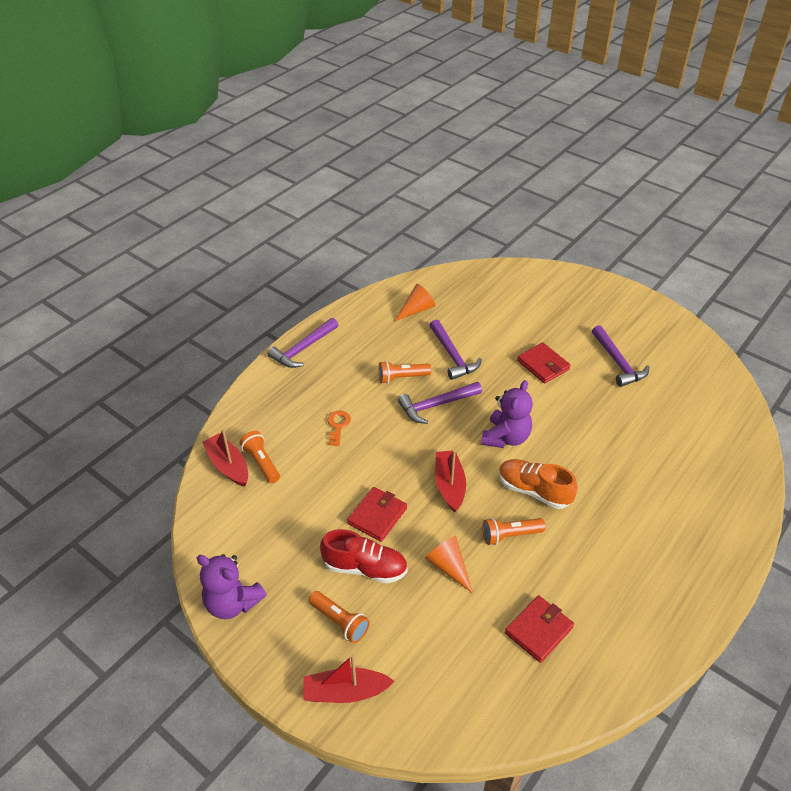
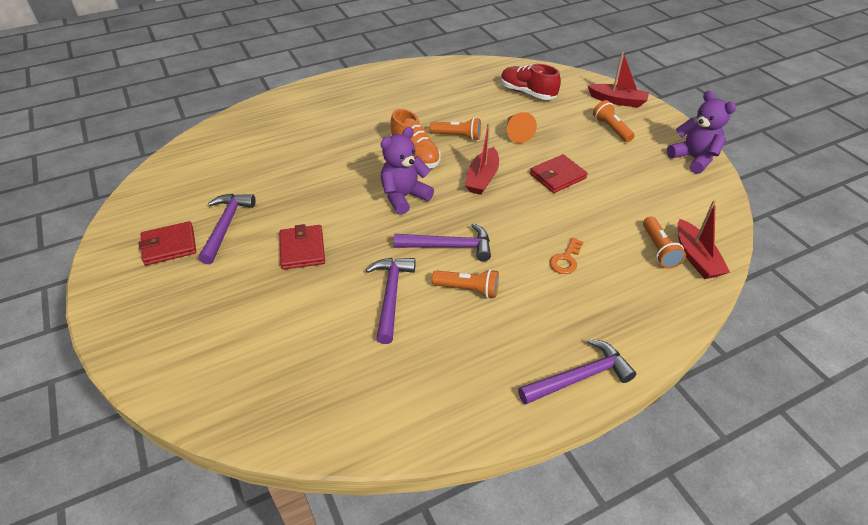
camera: 155 degrees left, 0 degrees up
red shoe [320,529,408,583] -> red shoe moved to [501,64,561,100]
orange cone [395,284,435,321] -> none
red wallet [505,595,574,663] -> red wallet moved to [139,221,196,265]

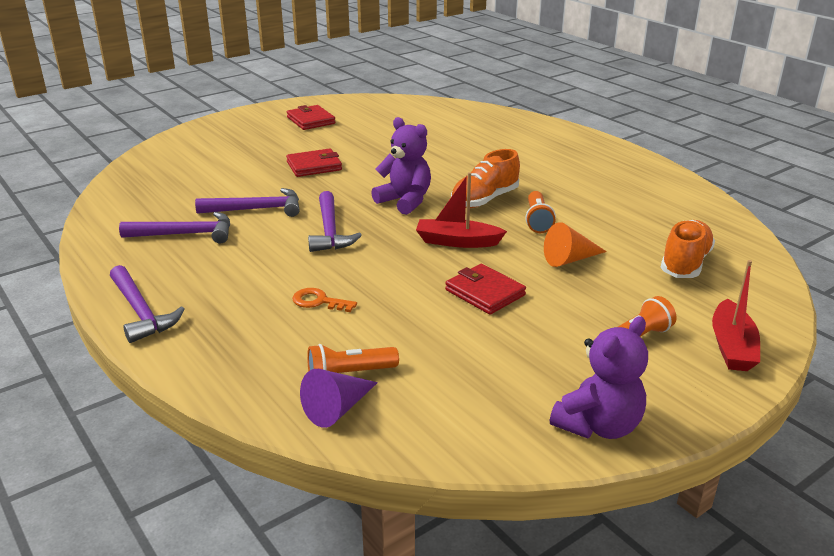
camera: 80 degrees right, 15 degrees down
purple hammer [199,194,255,264] -> purple hammer moved to [119,212,230,244]
orange flashlight [432,269,499,298] -> none
red shoe [501,64,561,100] -> orange shoe [661,220,715,278]
red boat [677,200,730,279] -> purple cone [300,369,378,428]

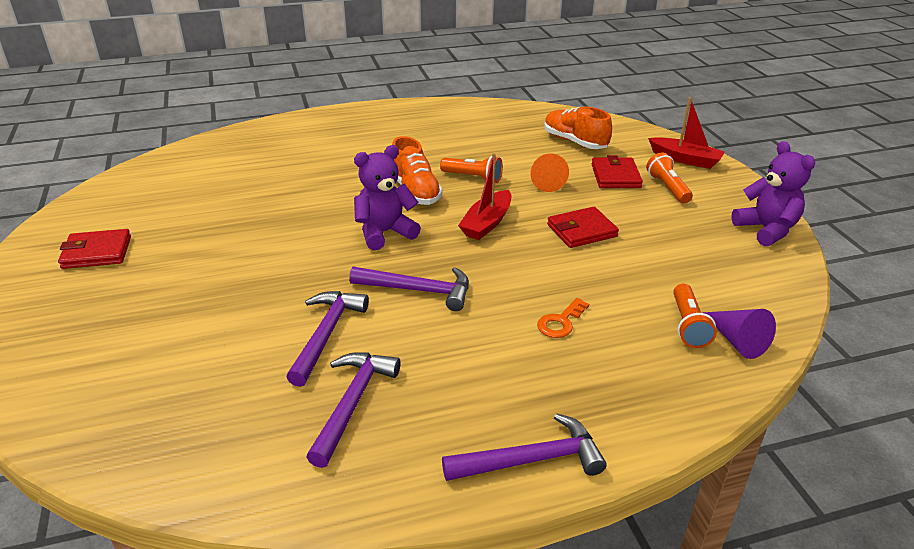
camera: 70 degrees left, 5 degrees up
red wallet [286,148,342,177] -> red wallet moved to [592,155,643,188]

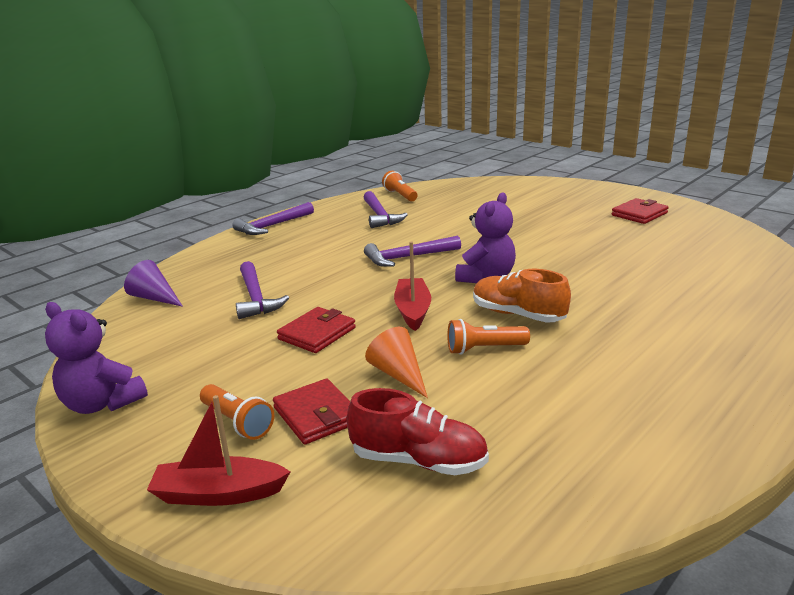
camera: 150 degrees right, 10 degrees down
purple hammer [286,291,369,387] -> purple hammer moved to [236,261,289,319]
orange key [537,298,589,338] -> none
orange shoe [544,107,612,149] -> red shoe [347,388,489,475]
orange flashlight [673,284,717,348] -> orange flashlight moved to [382,171,418,201]

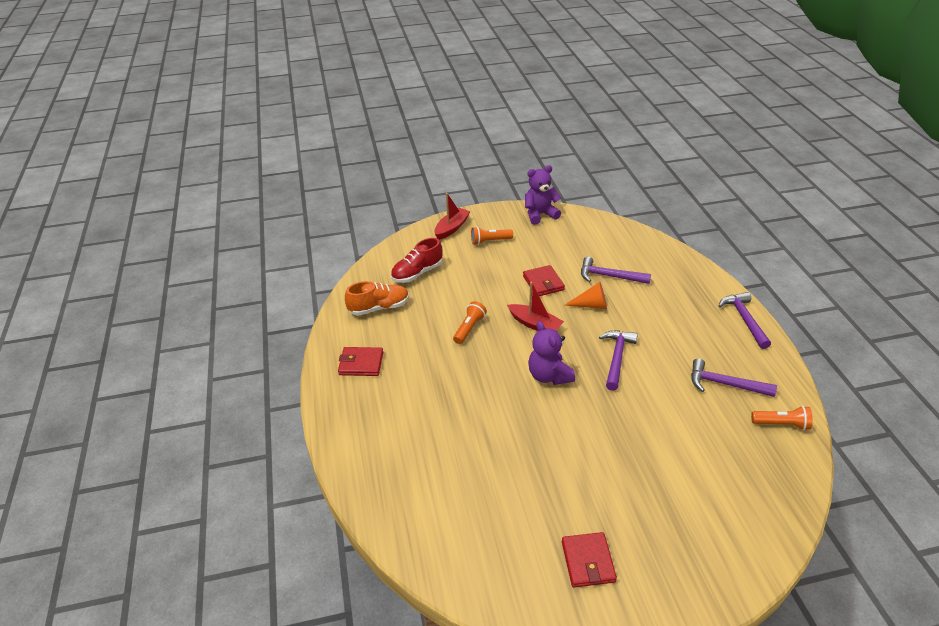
camera: 125 degrees right, 15 degrees up
purple cone [124,260,183,307] -> none
red wallet [273,379,350,445] -> red wallet moved to [338,347,383,376]
orange cone [365,327,428,398] -> orange cone moved to [565,282,607,309]
orange shoe [473,269,571,323] -> orange shoe moved to [345,281,409,316]

